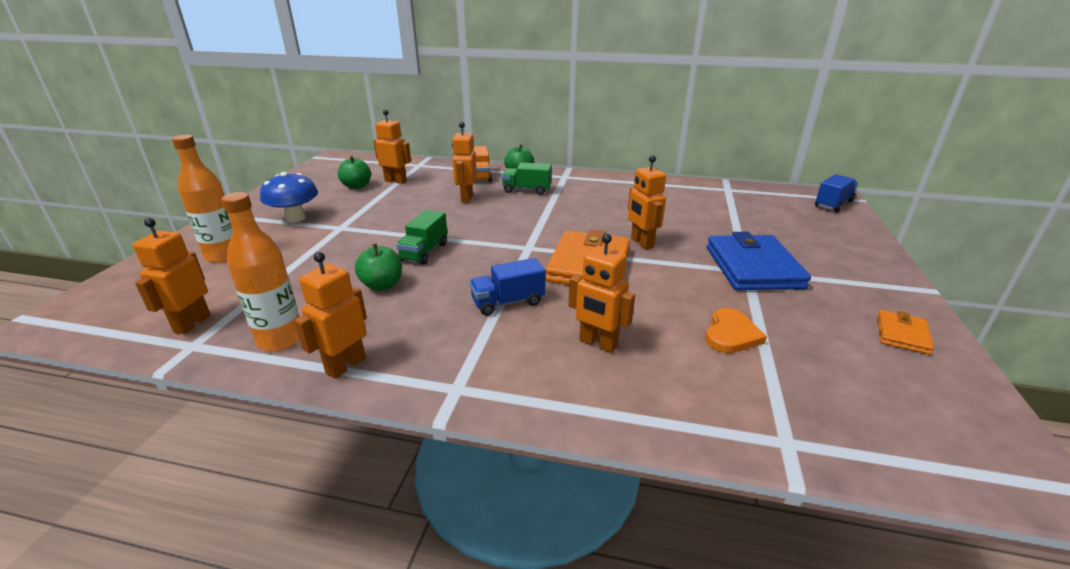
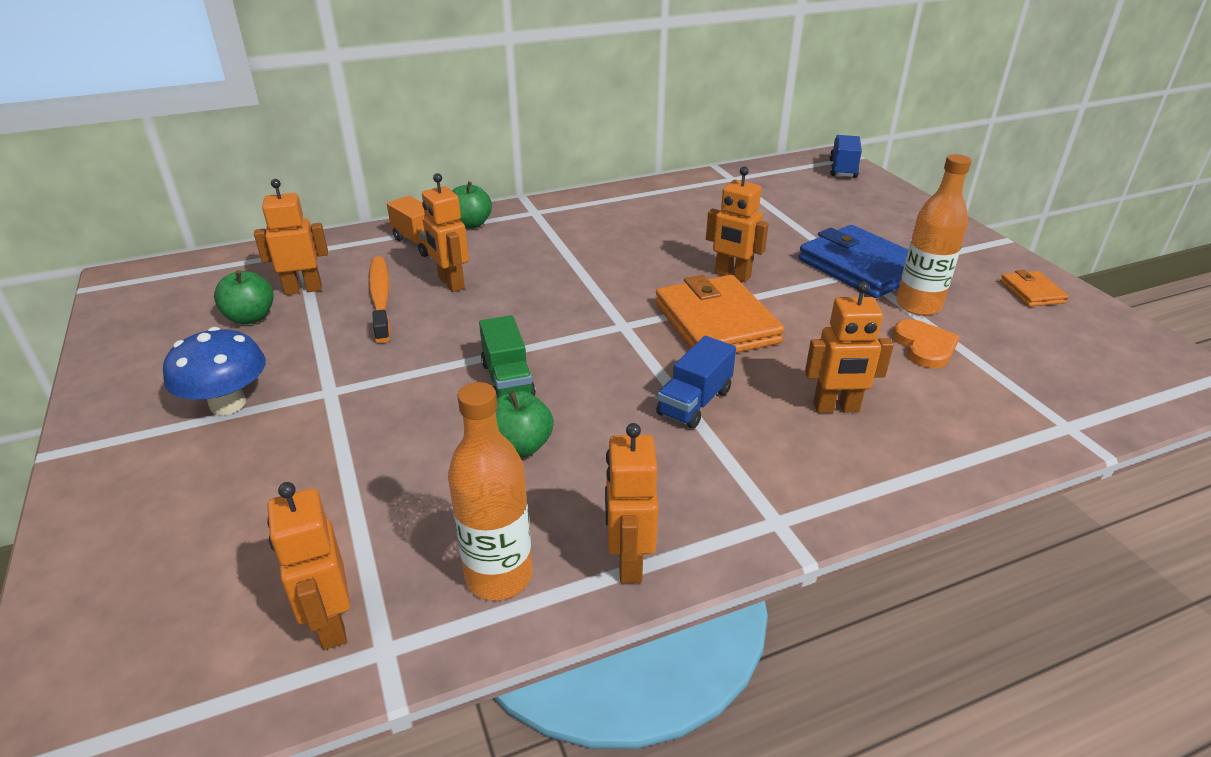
camera: 35 degrees left, 5 degrees up
orange bottle [172,135,232,263] -> orange bottle moved to [896,154,971,316]
green truck [502,162,552,195] -> none
none -> orange toothbrush [369,256,391,343]

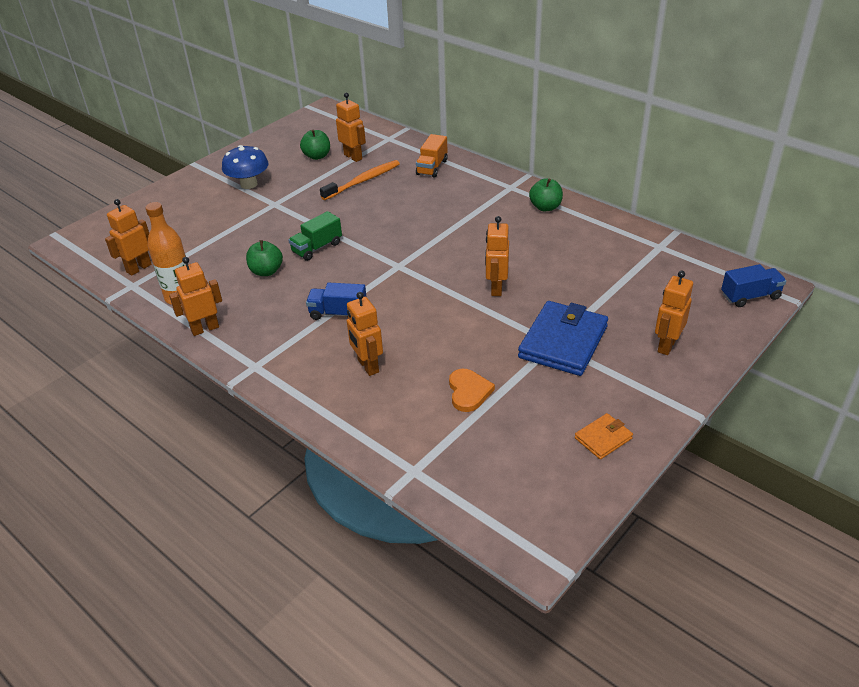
camera: 65 degrees right, 5 degrees up
orange robot [422,173,469,292] -> orange robot moved to [655,270,693,355]
green apple [452,181,492,229] -> green apple moved to [529,178,563,211]
orange wallet [655,275,785,353] -> none
orange heart [893,319,960,368] -> orange heart turned 60 degrees counterclockwise [449,369,495,412]
orange bottle [896,154,971,316] -> none

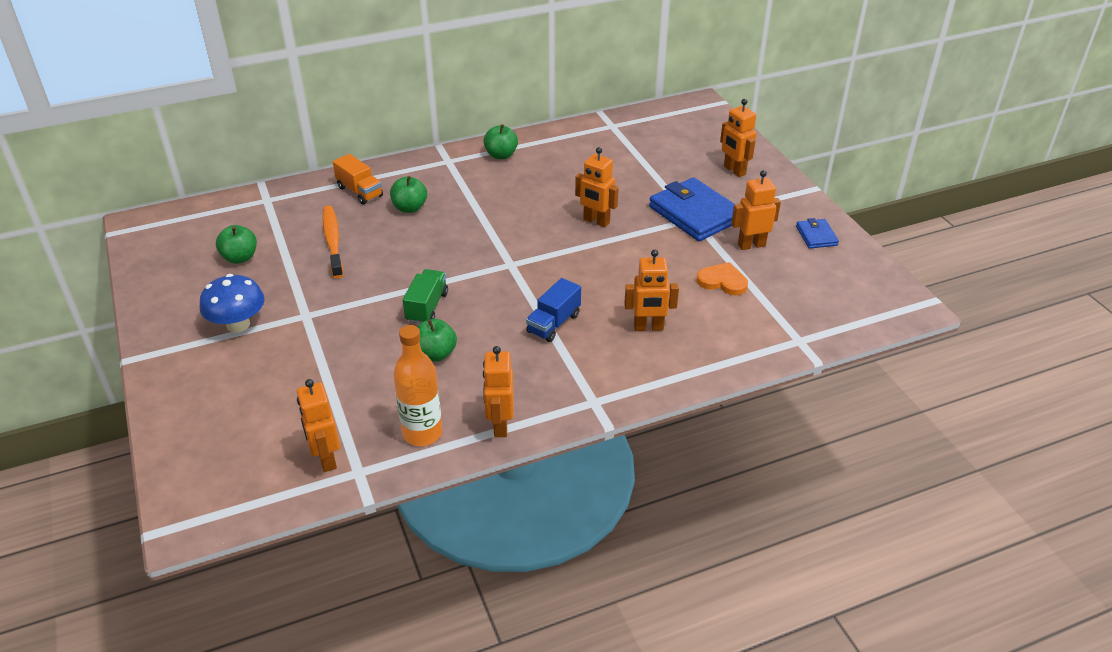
camera: 65 degrees left, 0 degrees up
green truck [288,211,342,261] -> green truck turned 150 degrees counterclockwise [403,269,448,324]
orange robot [336,93,366,162] -> orange robot moved to [731,170,781,250]
orange wallet [575,413,633,459] -> blue wallet [796,218,839,249]
blue truck [721,264,786,307] -> none
none -> green apple [390,176,427,213]

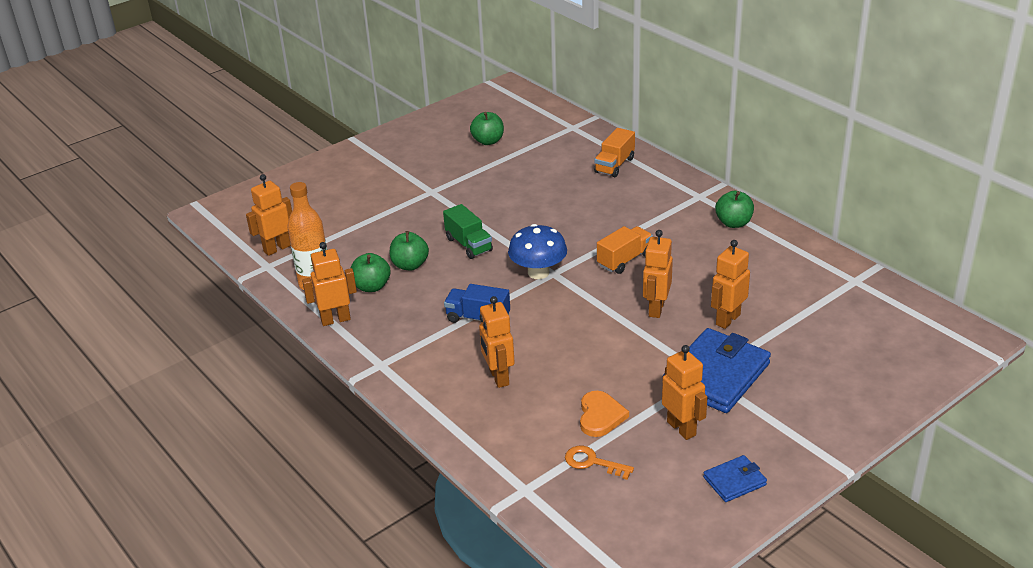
camera: 75 degrees right, 5 degrees down
blue mushroom [200,274,265,333] -> blue mushroom moved to [508,224,567,279]
orange toothbrush [322,205,343,278] -> none
green apple [390,176,427,213] -> green apple moved to [351,253,390,292]
green truck [403,269,448,324] -> green truck turned 60 degrees clockwise [443,204,493,259]
orange robot [720,99,756,177] -> orange robot moved to [711,240,750,329]
none -> orange key [565,446,634,480]
none -> orange truck [597,226,653,274]

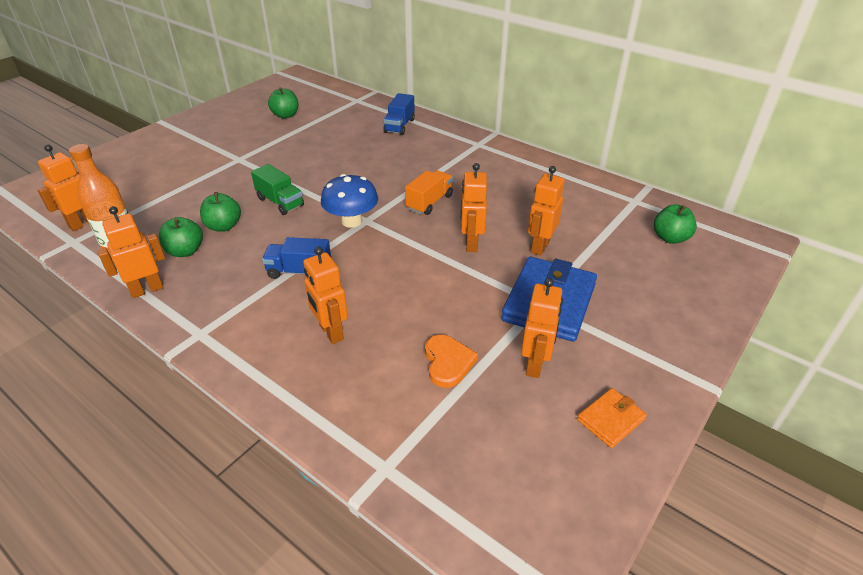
camera: 15 degrees left, 5 degrees up
orange key [565,446,634,480] -> none
orange truck [594,128,635,177] -> blue truck [383,93,415,135]
orange robot [662,345,708,440] -> orange robot turned 60 degrees clockwise [521,278,563,378]
blue wallet [703,455,767,502] -> orange wallet [577,388,647,448]
green apple [715,191,754,228] -> green apple moved to [654,204,697,244]

